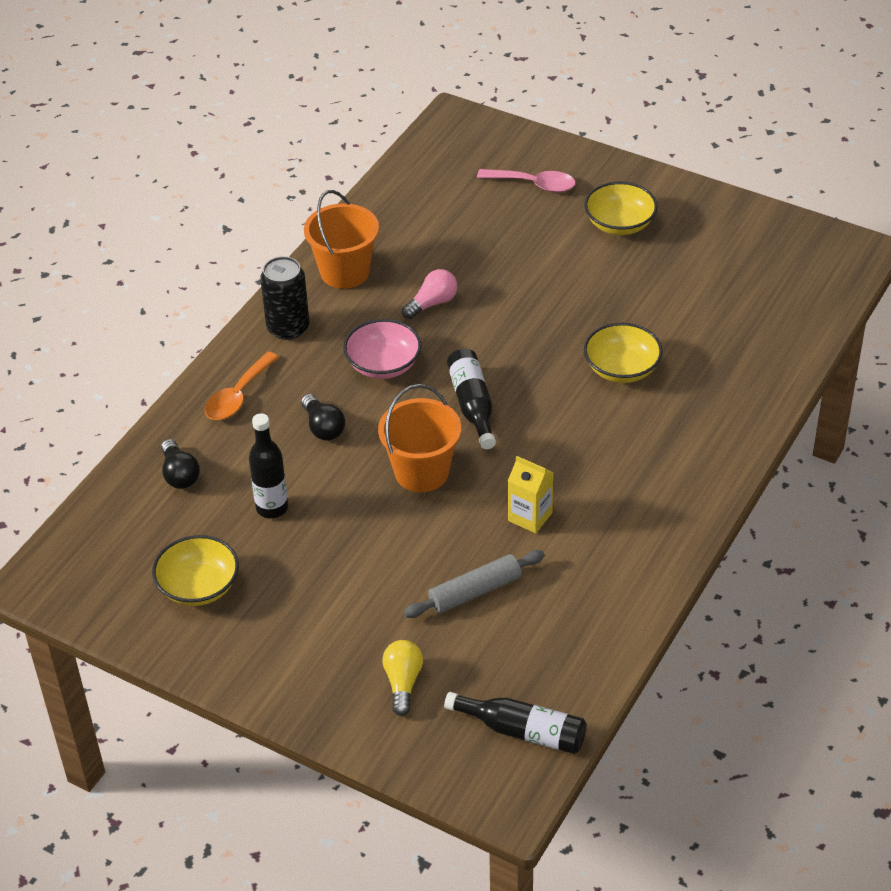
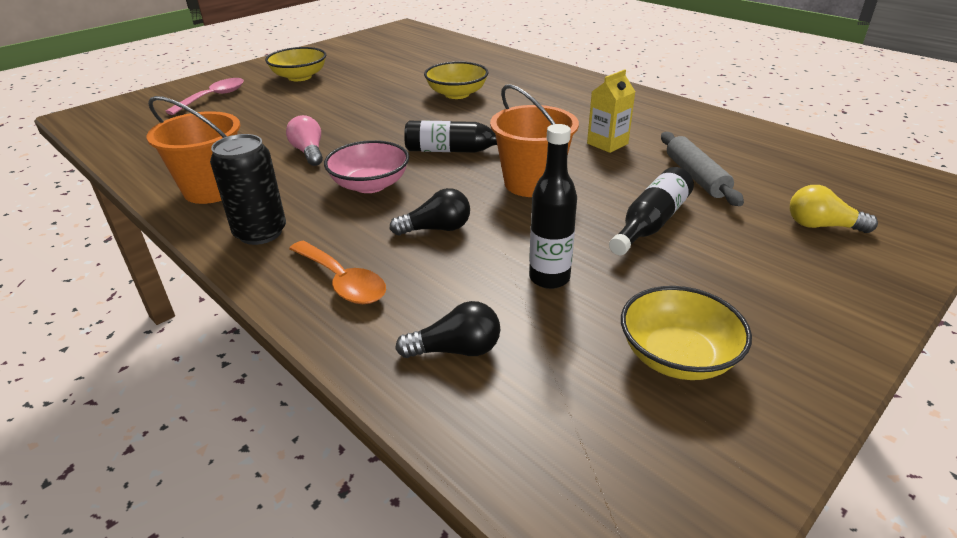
camera: 75 degrees left, 10 degrees down
black bottle [444,692,587,754] -> black bottle moved to [609,167,694,255]

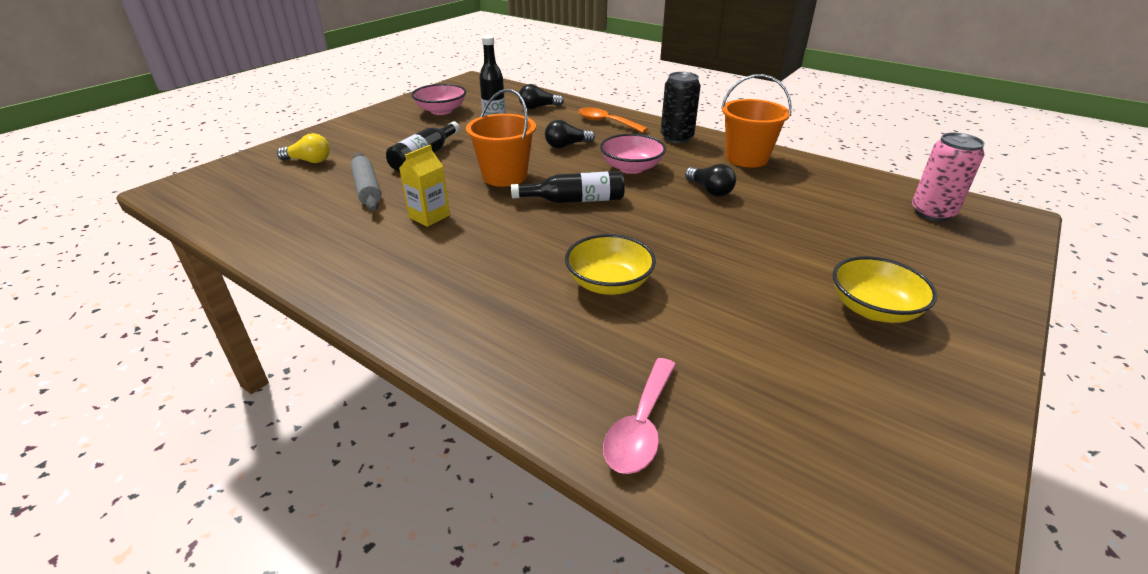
camera: 170 degrees right, 0 degrees up
pink spoon [165,78,244,115] -> pink spoon moved to [603,358,676,474]
pink light bulb [286,115,323,166] -> black light bulb [685,164,736,197]
yellow bowl [621,286,752,380] -> pink bowl [412,84,466,115]
none -> pink can [912,133,985,221]

